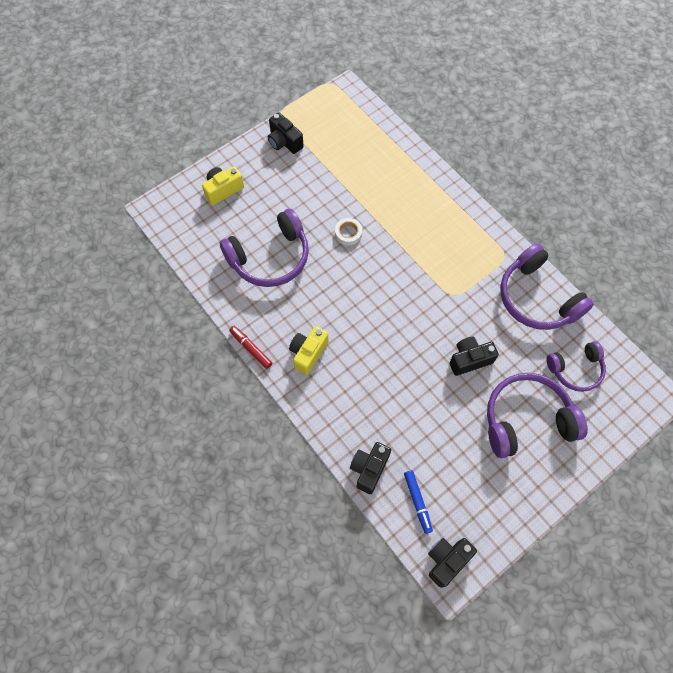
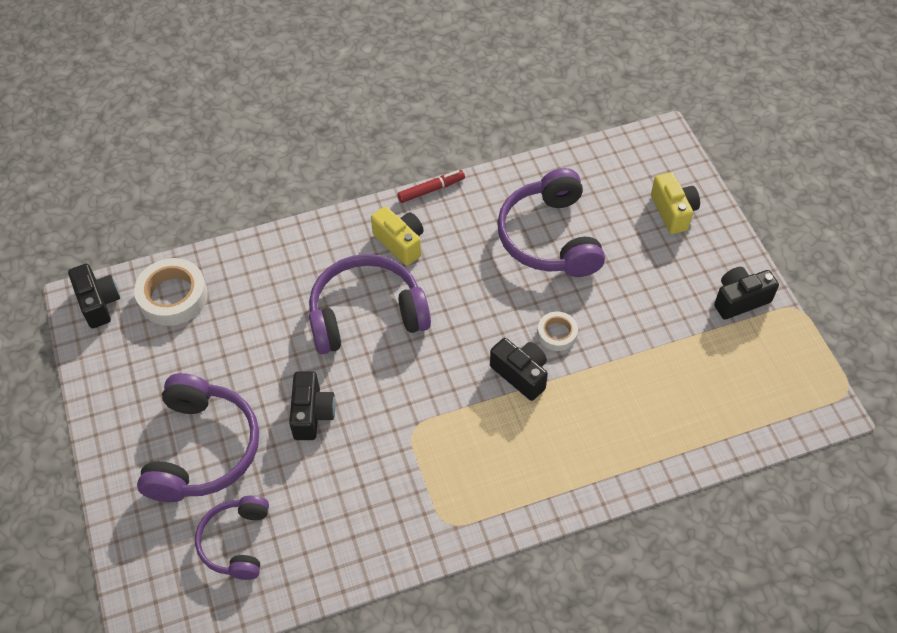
camera: 110 degrees right, 10 degrees down
black camera [350,442,391,494] -> black camera moved to [490,338,548,401]
blue marker [404,470,433,534] -> white tape [134,258,208,326]
purple headphones [500,244,594,330] -> purple headphones moved to [309,254,431,354]

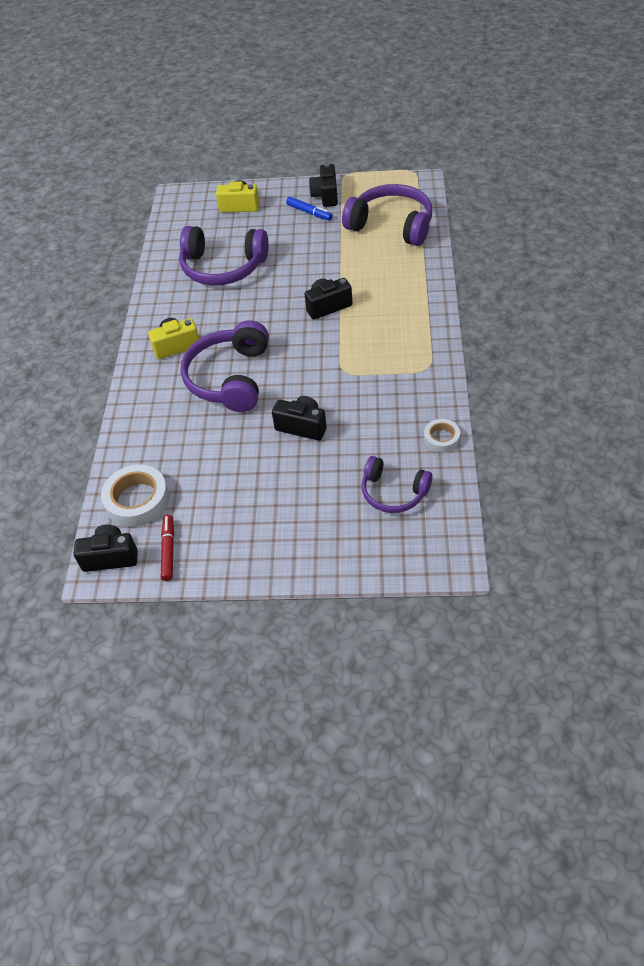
camera: 65 degrees left, 5 degrees down
purple headphones [137,373,259,502] -> purple headphones moved to [342,184,432,246]
red marker [397,170,465,203] -> red marker moved to [161,515,174,581]
white tape [537,311,578,351] -> white tape moved to [424,419,460,452]
none -> blue marker [286,197,333,221]

